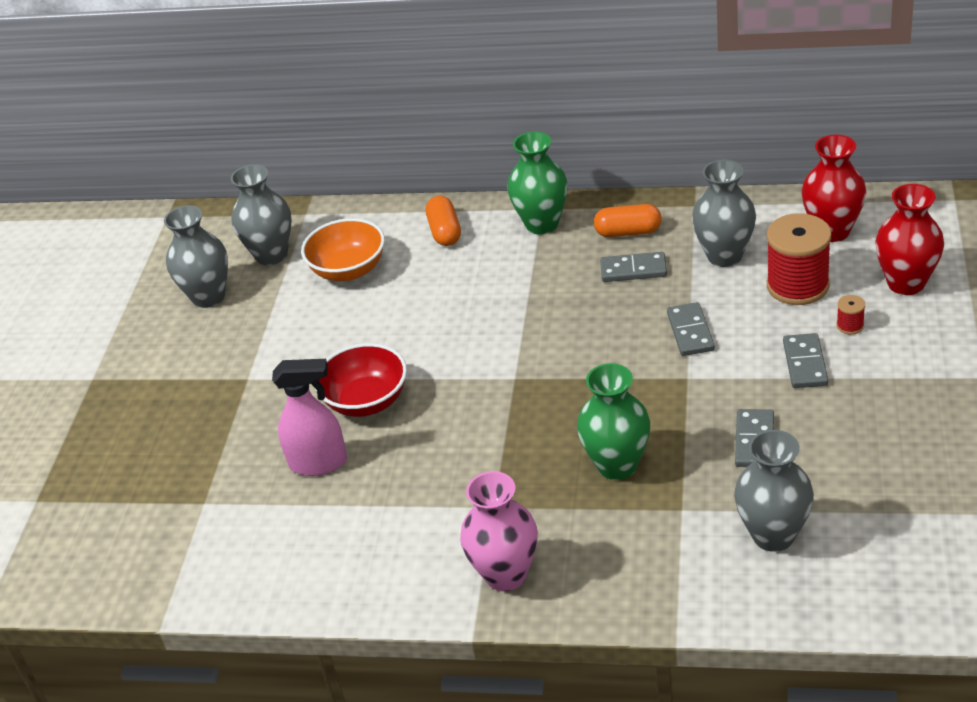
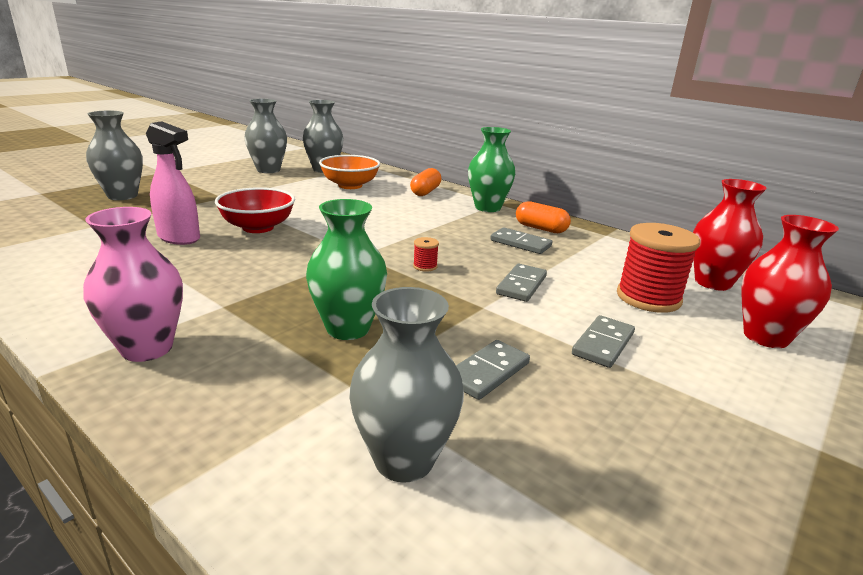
camera: 25 degrees right, 15 degrees down
grey vase [692,160,756,267] -> grey vase moved to [86,111,143,200]
red spool [837,295,865,334] -> red spool moved to [413,237,439,272]

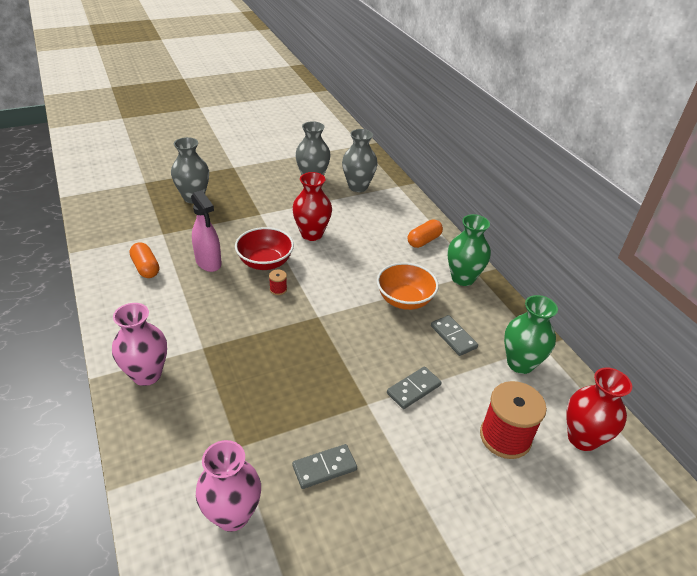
camera: 25 degrees right, 15 degrees up
green vase [306,199,387,340] -> green vase moved to [504,295,558,374]
orange bowl [319,155,380,189] -> orange bowl moved to [377,262,439,310]
grey vase [349,287,464,483] -> pink vase [196,440,261,532]
red spool [413,237,439,272] -> red spool moved to [269,270,287,295]
orange capsule [516,201,571,233] -> orange capsule moved to [130,242,159,278]
grey domino [572,315,635,368] -> none
red vase [741,215,839,348] -> red vase moved to [292,172,332,241]

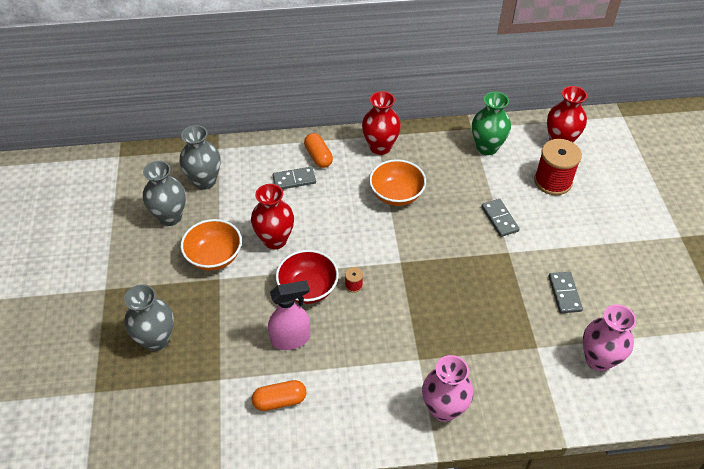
camera: 70 degrees left, 10 degrees up
grey domino [431,315,478,356] -> grey domino moved to [273,167,316,189]
green vase [448,214,491,286] -> red vase [362,91,401,155]
none -> orange bowl [181,219,242,271]

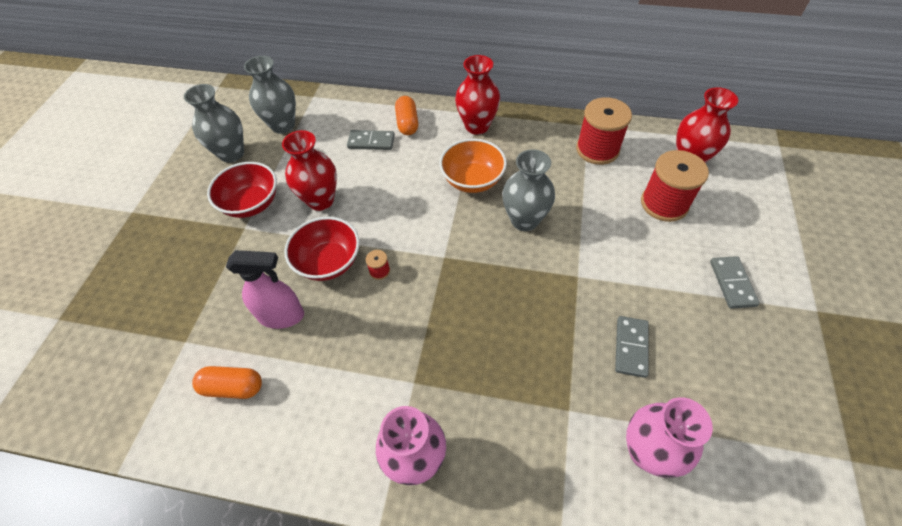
camera: 20 degrees right, 5 degrees up
grey vase [124,284,174,351] -> grey vase moved to [502,149,555,231]
orange bowl [181,219,242,271] -> red bowl [207,162,277,218]
green vase [472,92,511,155] -> red spool [576,97,632,165]
grey domino [481,199,520,237] -> grey domino moved to [710,256,760,309]

